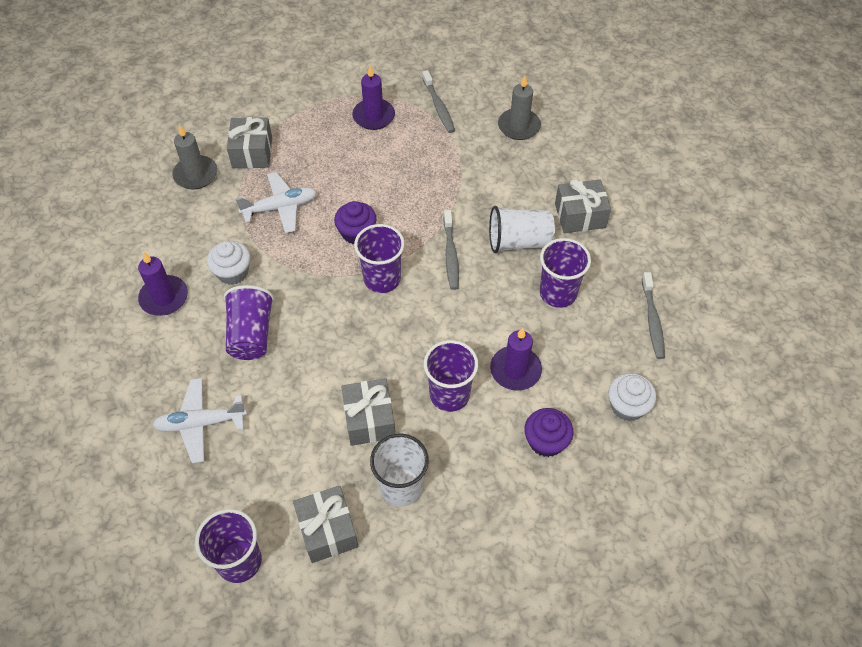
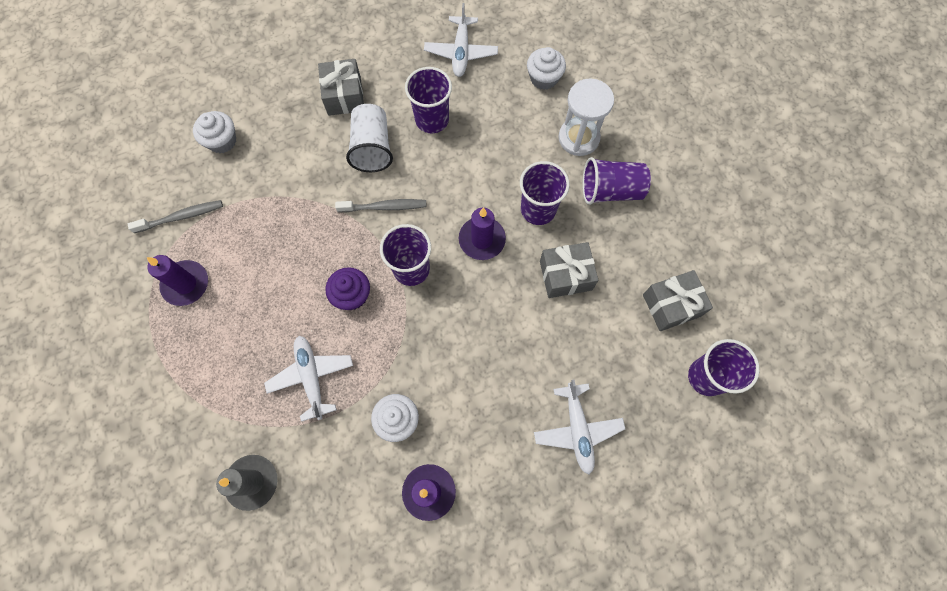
camera: 90 degrees left, 15 degrees up
purple cup [224,285,274,360] -> purple cup moved to [582,157,651,205]
grey gift [227,117,272,168] -> none
white cup [370,434,429,507] -> none
purple candle [490,327,542,391] -> purple candle moved to [459,208,506,260]
grey candle [498,75,541,140] -> white cupcake [193,111,236,153]
purple cupcake [524,408,573,457] -> white hourglass [559,78,614,156]
grey toothbrush [642,272,665,359] -> white plane [424,3,498,77]

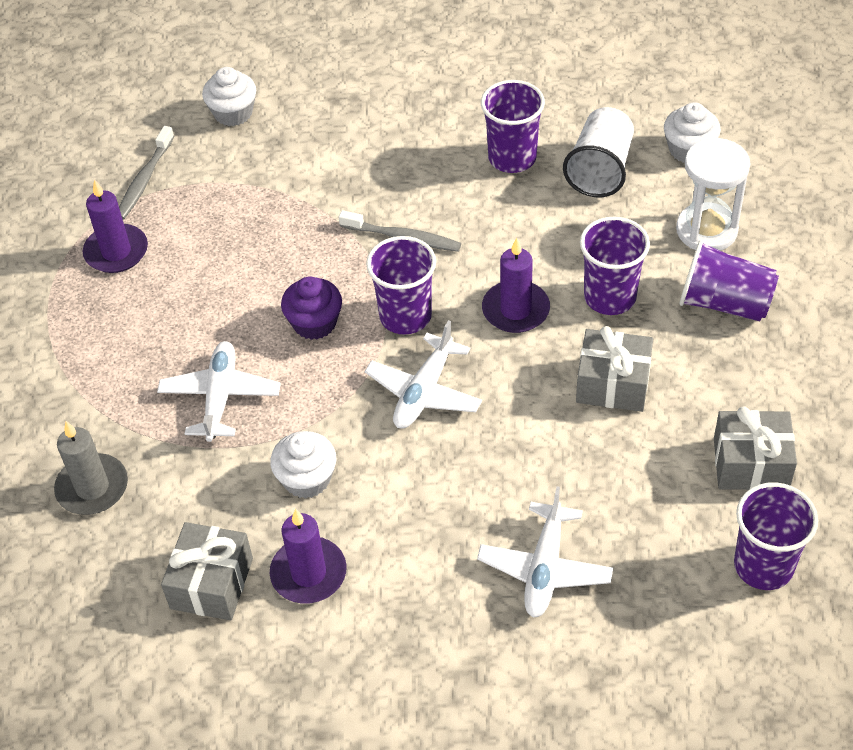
camera: 25 degrees right, 20 degrees down
grey toothbrush [128,200,223,233] -> grey toothbrush turned 105 degrees clockwise [119,126,175,220]
grey gift [318,59,364,116] -> grey gift moved to [161,522,253,621]
white cup [346,104,393,172] -> white cup moved to [563,107,634,197]
white plane [424,3,498,77] -> white plane moved to [365,320,482,429]

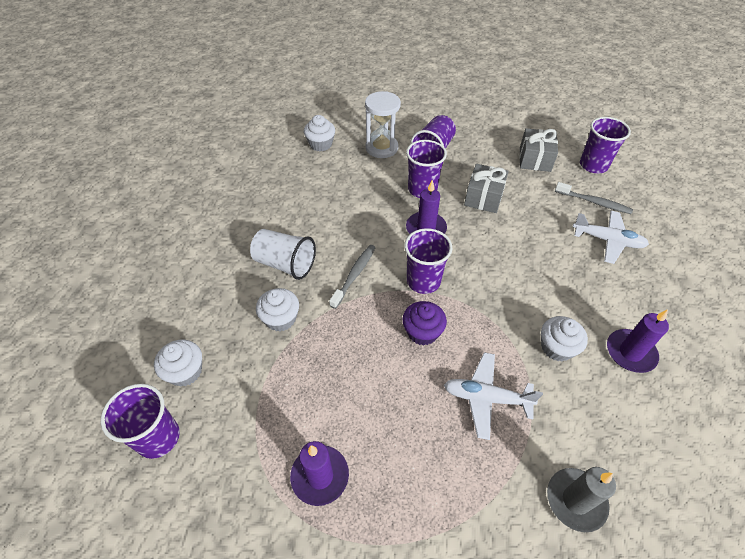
camera: 85 degrees left, 0 degrees up
grey toothbrush [119,126,175,220] -> grey toothbrush moved to [555,182,633,214]
grey gift [161,522,253,621] -> none
white plane [365,320,482,429] -> none
purple cup [481,80,545,173] -> purple cup moved to [101,384,180,459]
white cup [563,107,634,197] -> white cup moved to [250,229,316,280]
none -> white cupcake [256,288,299,331]

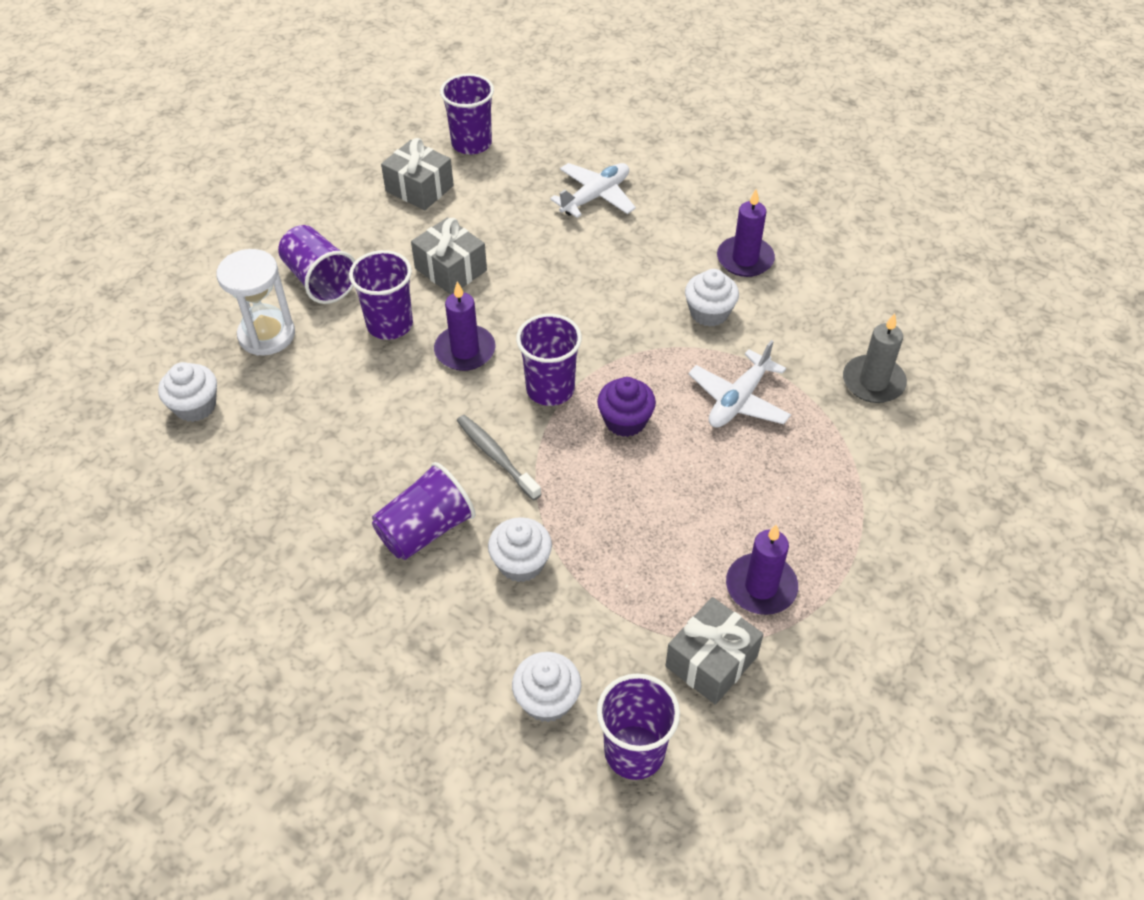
camera: 65 degrees left, 0 degrees up
white cup [250,229,316,280] -> purple cup [372,462,475,560]
grey toothbrush [555,182,633,214] -> none
none -> grey gift [666,597,764,705]

